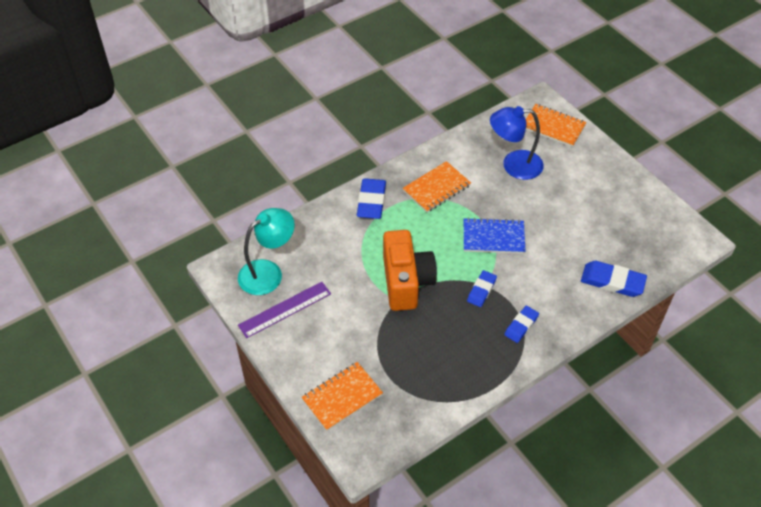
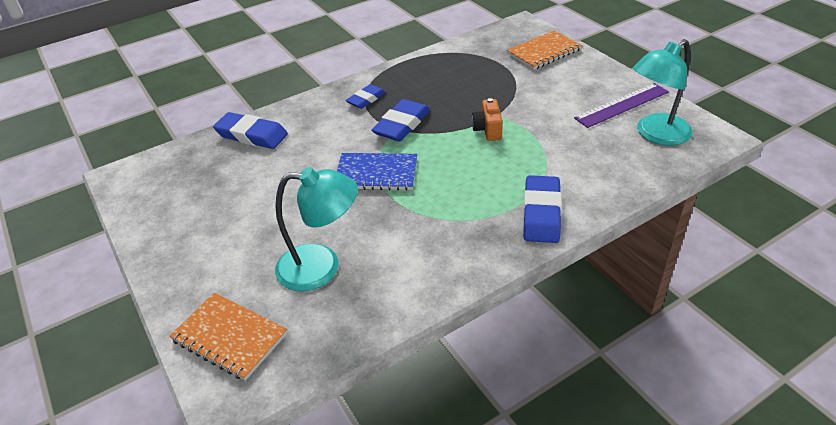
camera: 175 degrees left, 10 degrees down
orange camera [383,230,437,311] -> orange camera [472,98,503,141], size x0.48
orange notebook [403,161,471,212] -> none
blue eraser [467,270,497,307] -> blue eraser [371,99,430,142], size x1.58
blue lamp [490,106,544,180] -> turquoise lamp [275,167,358,291]

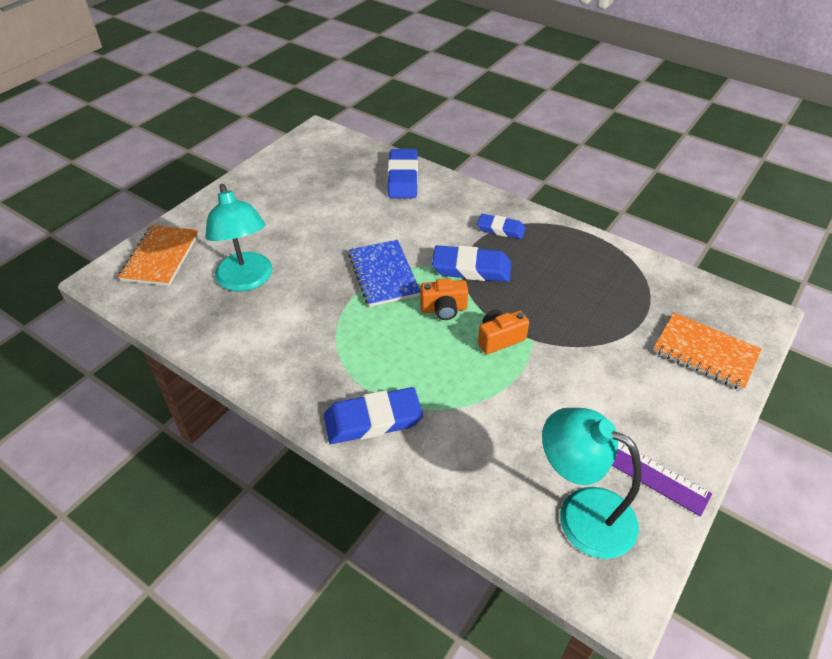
camera: 65 degrees right, 5 degrees up
none -> orange camera [420,278,468,320]

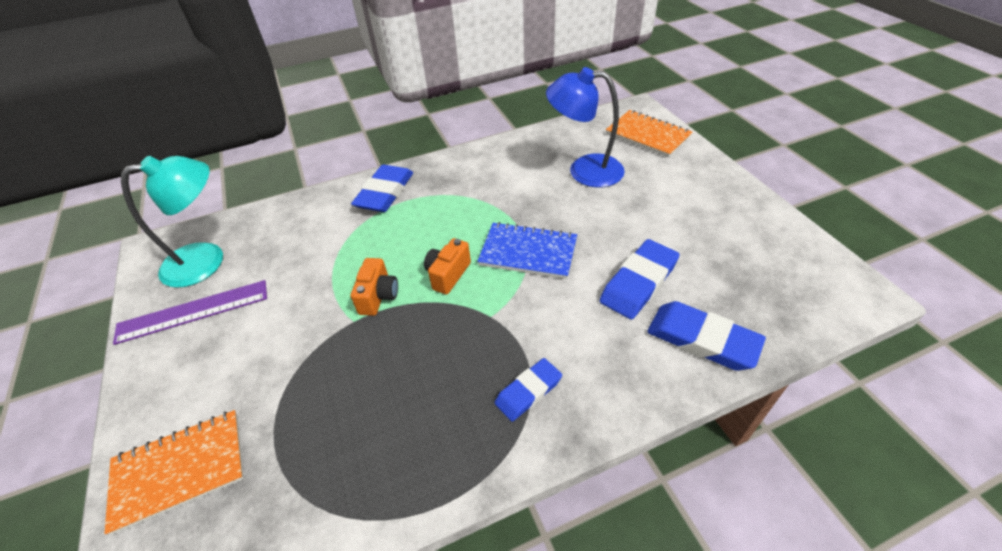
camera: 125 degrees right, 0 degrees up
turquoise lamp [205,184,273,291] -> blue lamp [546,67,625,188]
blue eraser [432,245,511,282] -> blue eraser moved to [599,239,680,320]

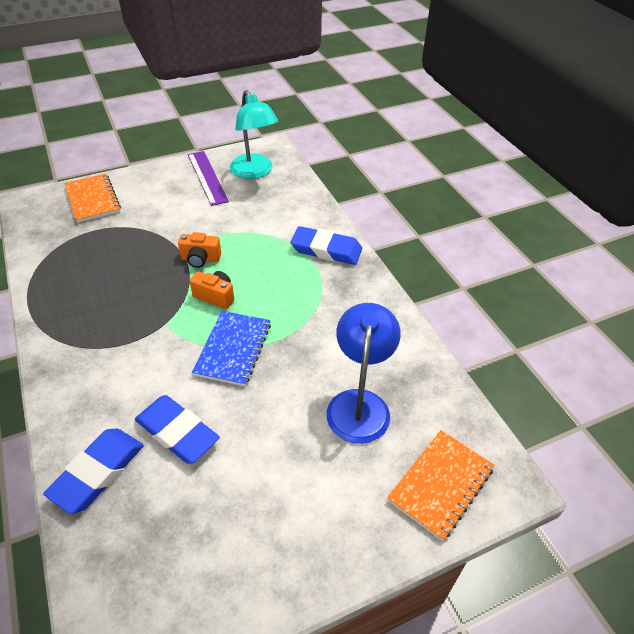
camera: 85 degrees right, 0 degrees up
blue eraser [494,358,562,422] -> none

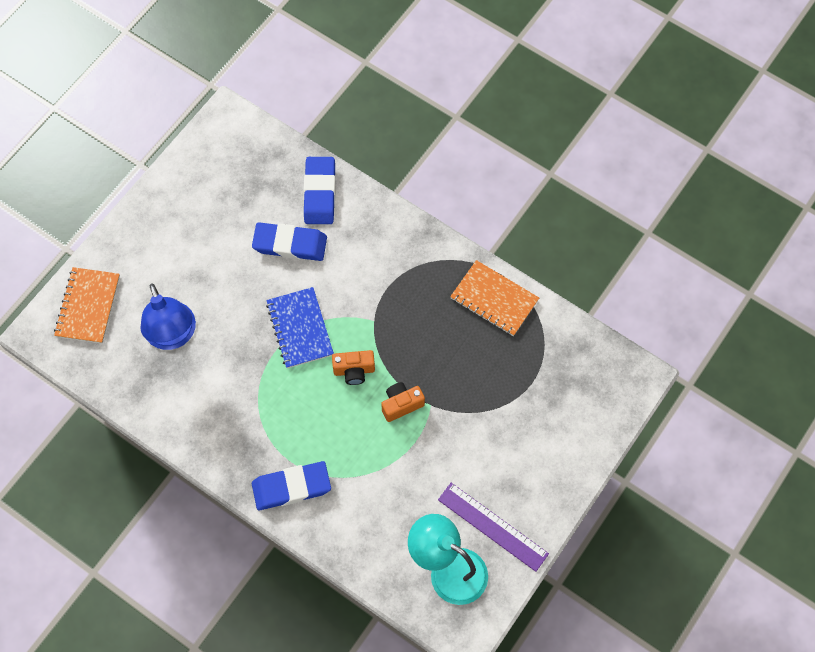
camera: 150 degrees right, 20 degrees up
orange notebook [64,173,121,223] -> orange notebook moved to [450,260,539,336]

